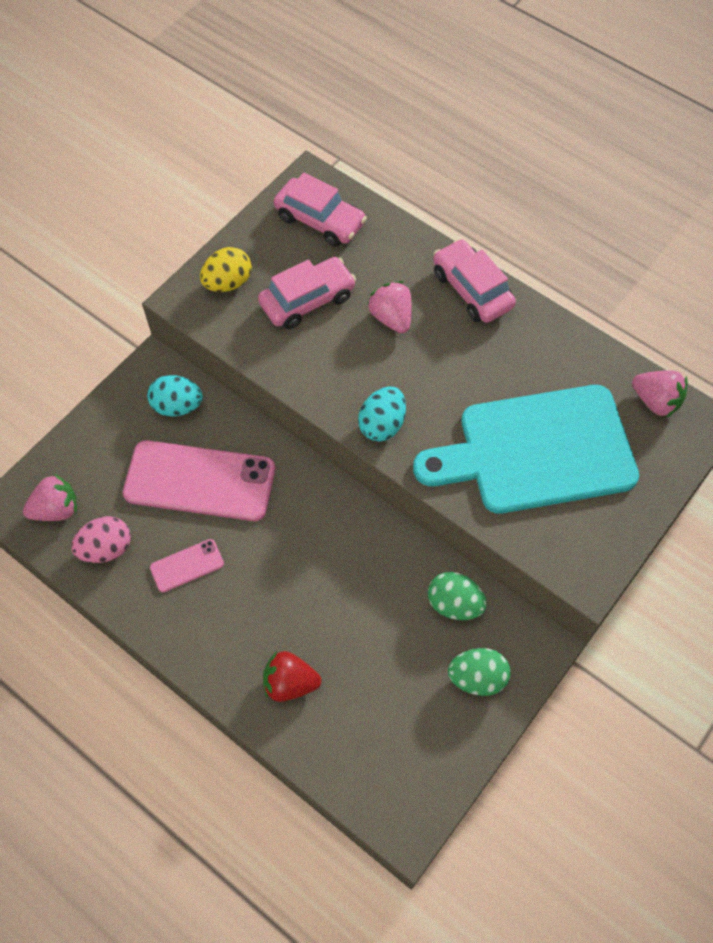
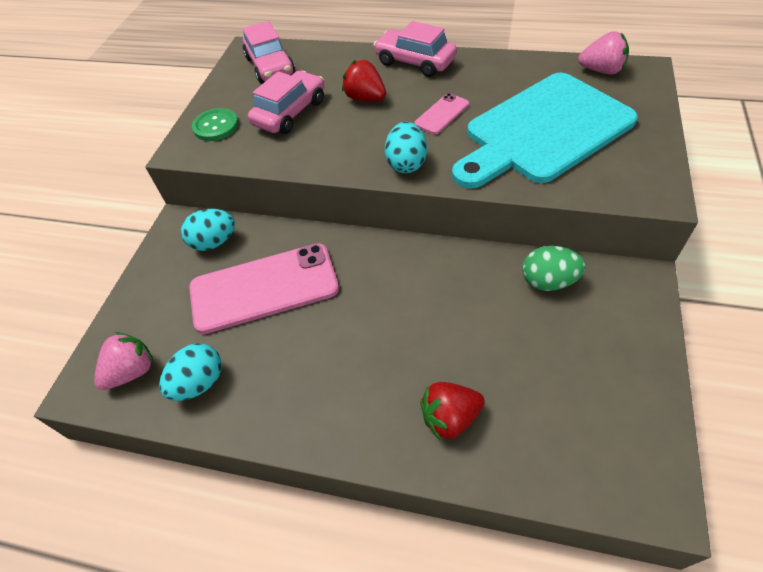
camera: 20 degrees left, 10 degrees down
pink egg [71,516,131,563] -> turquoise egg [159,343,222,401]
pink phone [150,539,224,592] -> pink phone moved to [414,93,469,134]
yellow egg [200,247,252,292] -> green button [192,108,238,141]
pink car [274,172,367,247] -> pink car turned 60 degrees clockwise [243,21,295,84]
pink strawberry [368,281,412,333] -> red strawberry [342,60,386,101]
green egg [448,648,511,696] -> none

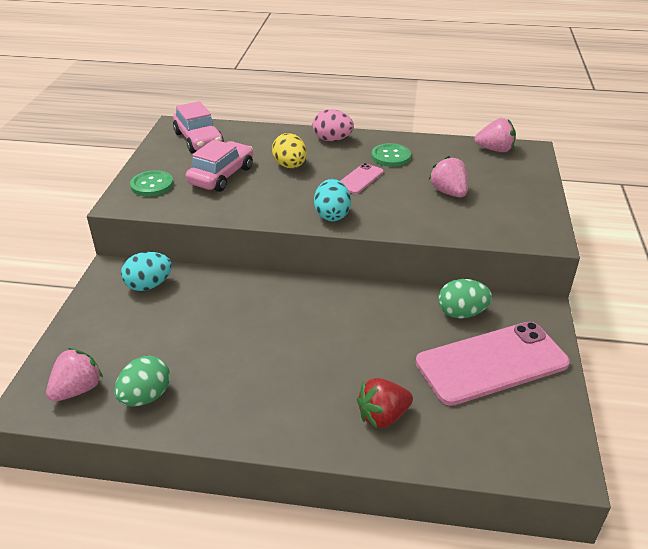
camera: 10 degrees left, 15 degrees down
turquoise egg [159,343,222,401] -> green egg [114,356,170,407]
pink phone [189,243,339,334] -> pink phone moved to [416,322,570,406]
red strawberry [342,60,386,101] -> yellow egg [272,133,307,168]
pink car [374,21,457,77] -> pink egg [313,109,354,141]
turquoise cutting board [452,73,638,189] -> pink strawberry [429,156,468,198]
none -> green button [371,143,411,167]

